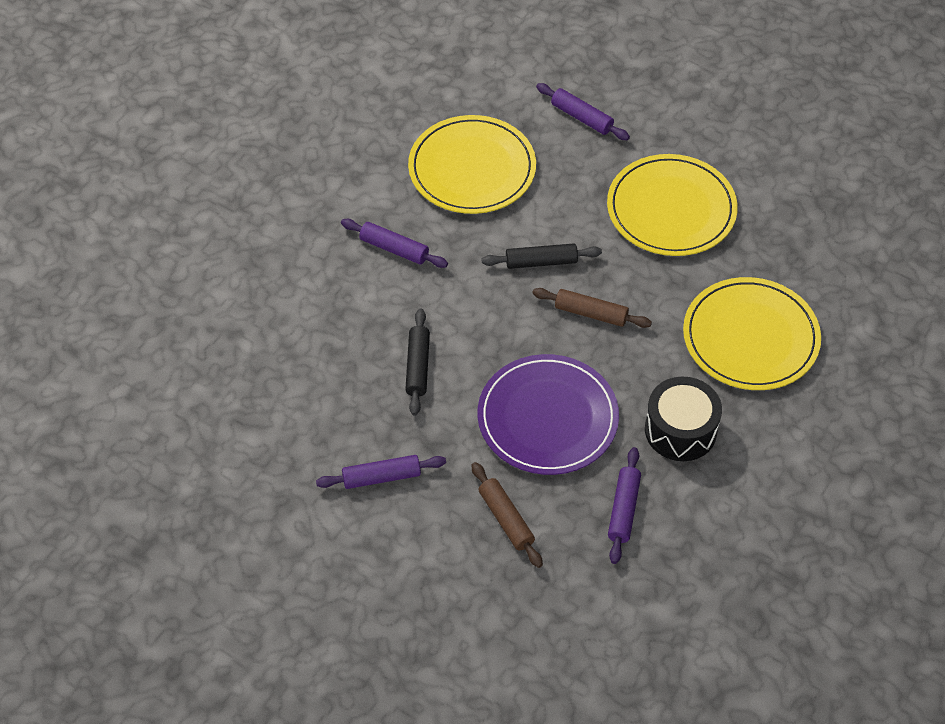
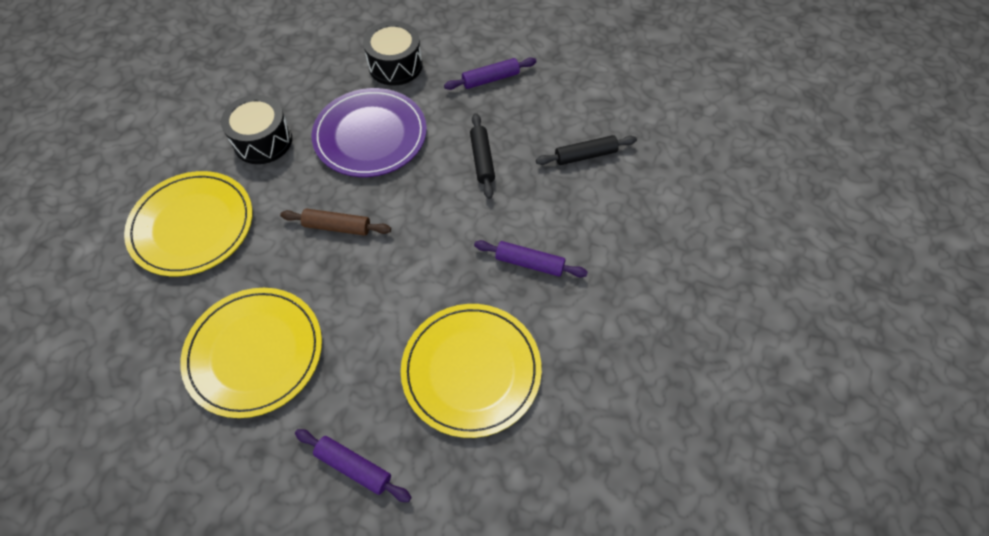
camera: 170 degrees right, 5 degrees up
brown rolling pin [471,462,543,568] -> black drum [363,21,422,86]
black rolling pin [481,243,602,269] -> black rolling pin moved to [536,135,637,165]
purple rolling pin [608,447,641,564] -> none

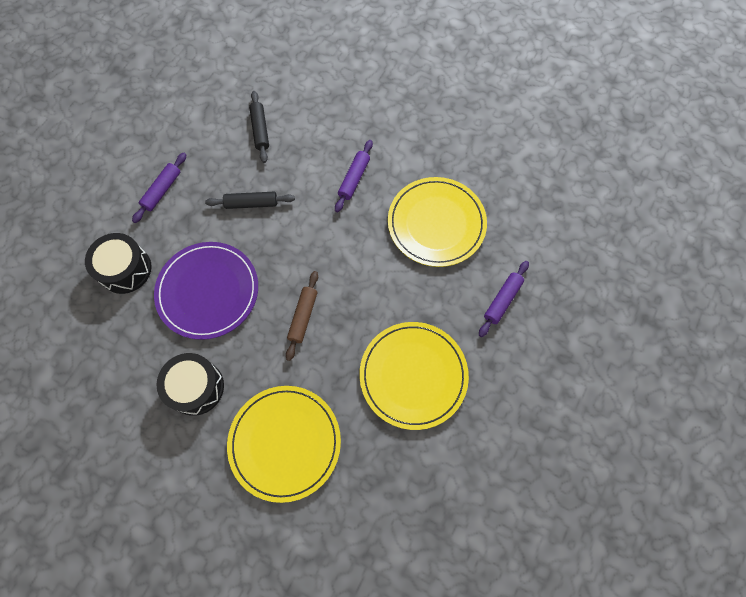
camera: 85 degrees left, 10 degrees up
purple rolling pin [444,58,537,90] -> purple rolling pin turned 45 degrees clockwise [132,153,186,223]

